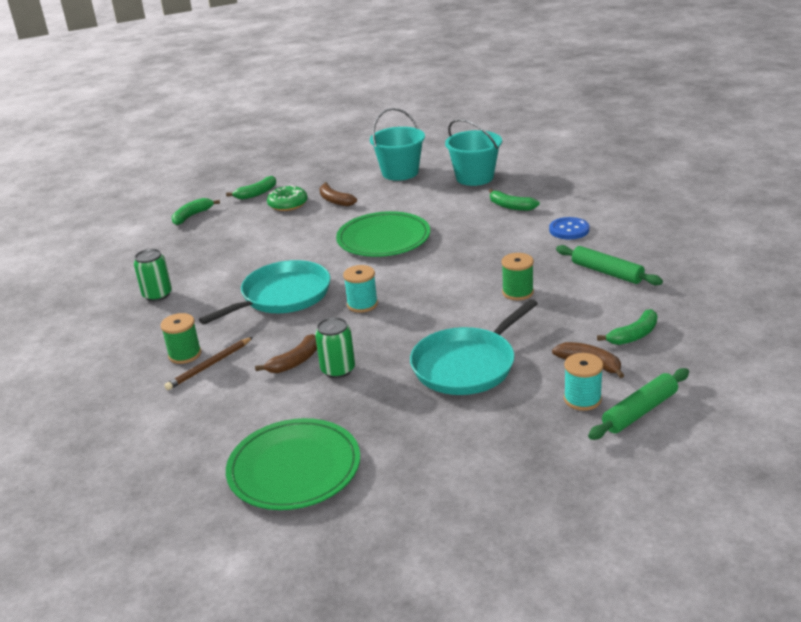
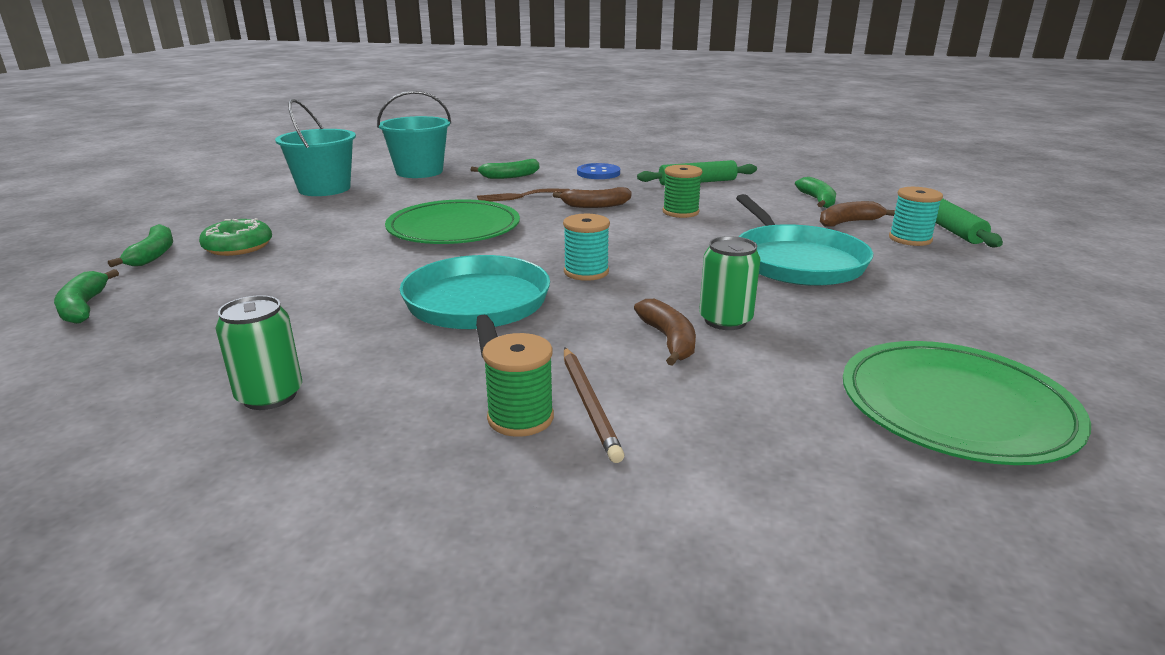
camera: 60 degrees left, 5 degrees down
brown banana [319,182,357,206] -> brown banana moved to [553,187,632,208]
none -> brown fork [477,189,570,202]

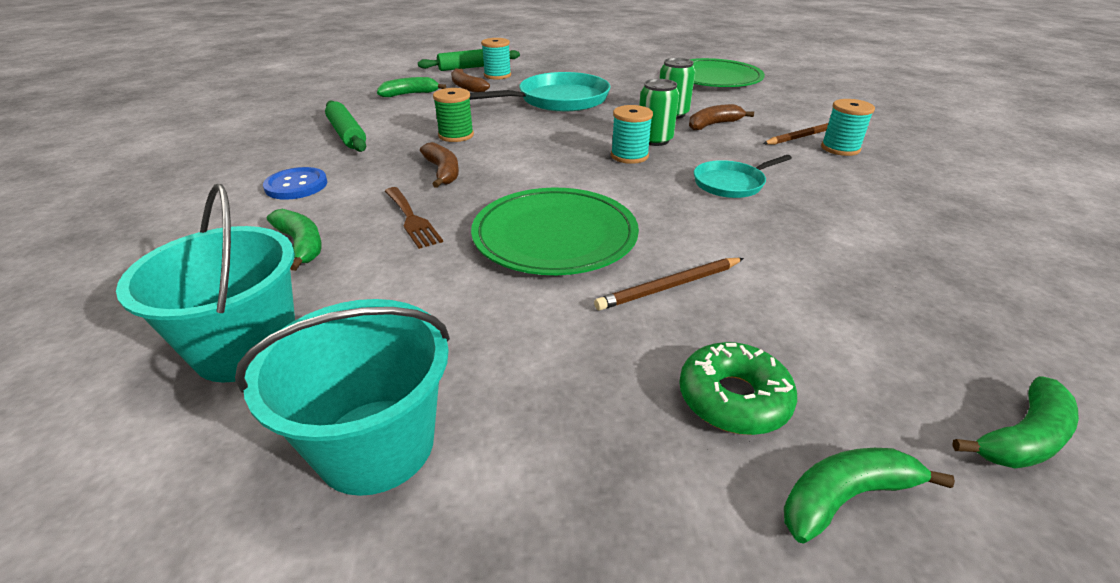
camera: 105 degrees left, 10 degrees up
green can [215,295,302,410] -> green can moved to [639,79,679,146]
turquoise pan [400,255,550,357] -> turquoise pan [694,155,792,198], size x0.57
green spool [482,333,554,437] -> turquoise spool [821,99,875,156]
none -> brown pencil [594,258,744,311]

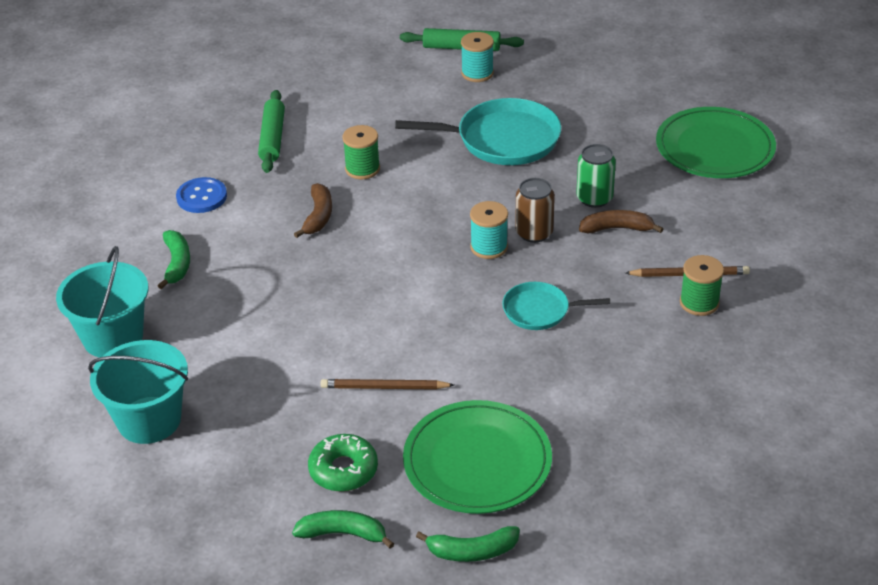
camera: 30 degrees right, 5 degrees up
green banana [377,77,446,97] -> none
brown fork [385,187,443,249] -> none
brown banana [451,68,490,92] -> none
green plate [471,188,639,275] -> green plate moved to [403,400,552,514]
green can [639,79,679,146] -> brown can [515,178,555,243]
turquoise spool [821,99,875,156] -> green spool [680,255,724,316]

